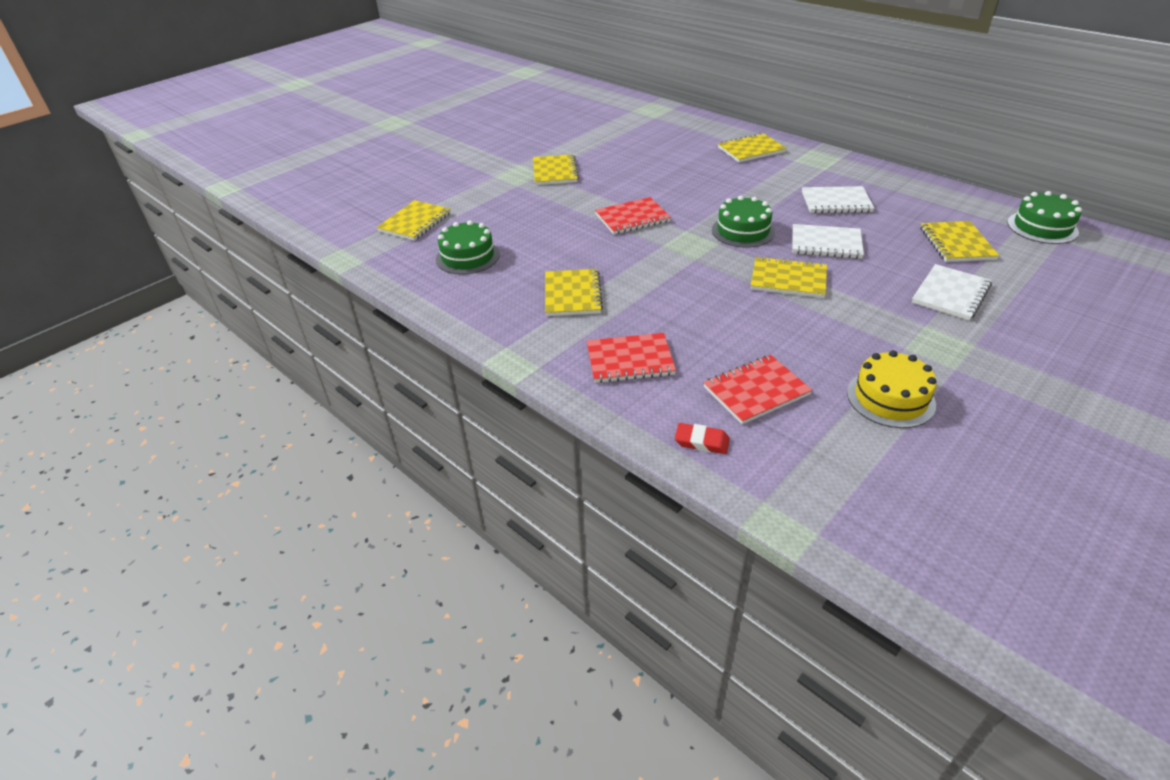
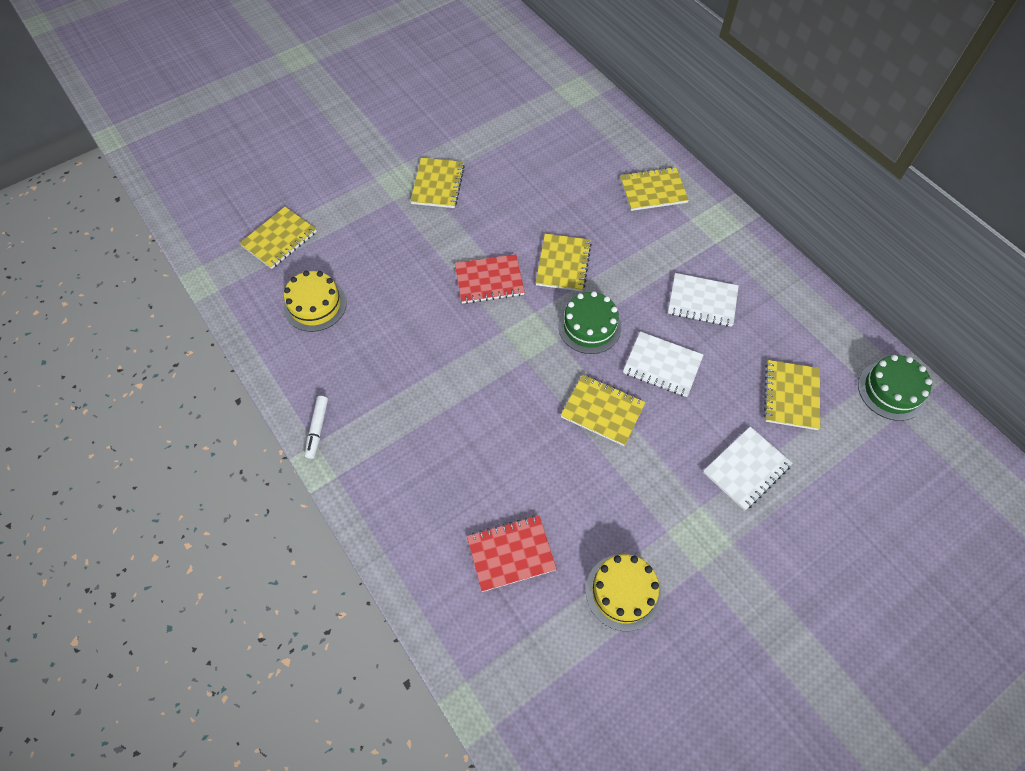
camera: 10 degrees right, 20 degrees up
green cake [436,220,500,275] -> yellow cake [284,271,347,332]
yellow notebook [545,269,603,316] -> yellow notebook moved to [536,234,592,292]
red notebook [587,333,676,383] -> none
red eraser [675,423,730,454] -> none
none -> white marker [305,396,328,459]

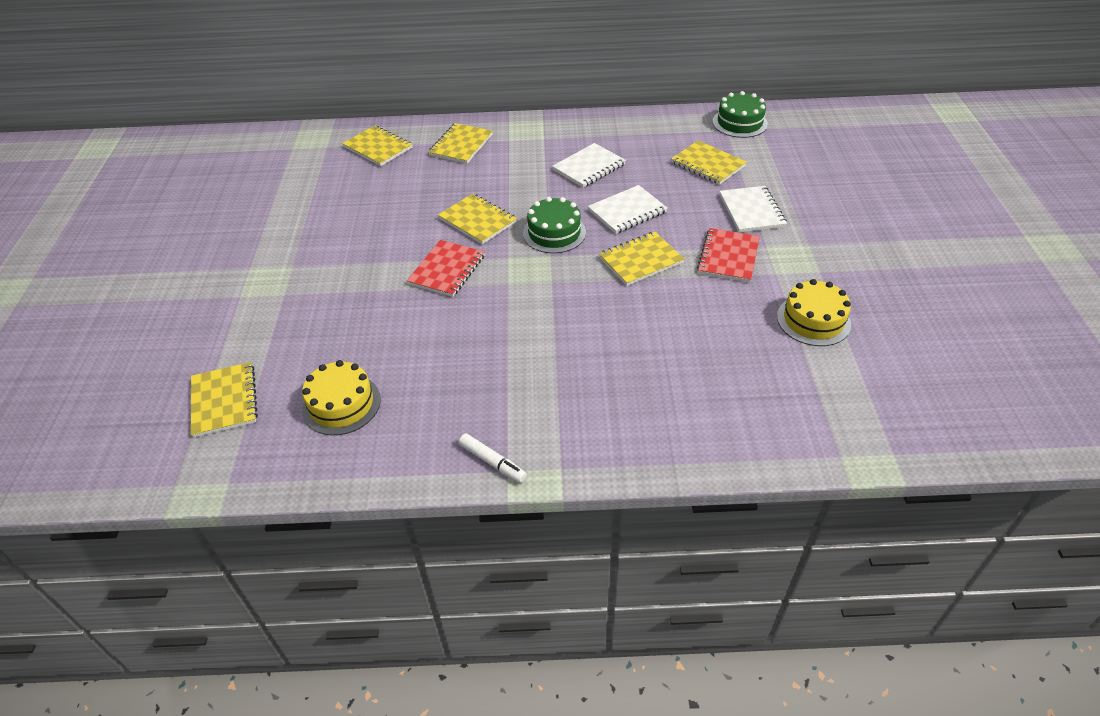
camera: 55 degrees left, 15 degrees down
yellow notebook [410,158,465,208] -> yellow notebook moved to [342,125,413,166]
red notebook [467,516,557,592] -> red notebook moved to [697,228,760,282]

